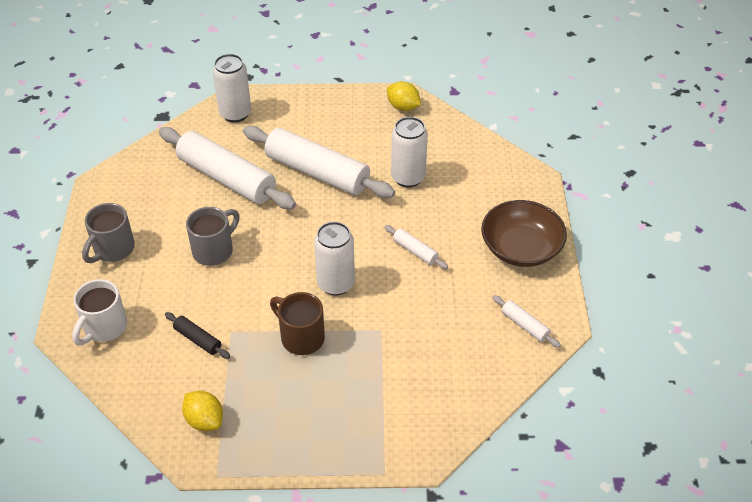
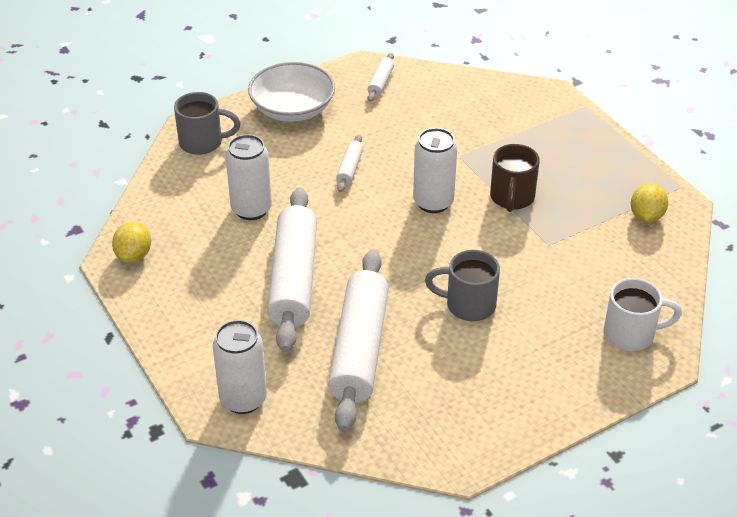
camera: 120 degrees left, 5 degrees down
grey mug [82,203,135,263] -> grey mug moved to [174,92,241,155]
black rolling pin [165,312,230,359] -> none
brown bowl [481,200,567,267] -> white bowl [248,62,335,122]

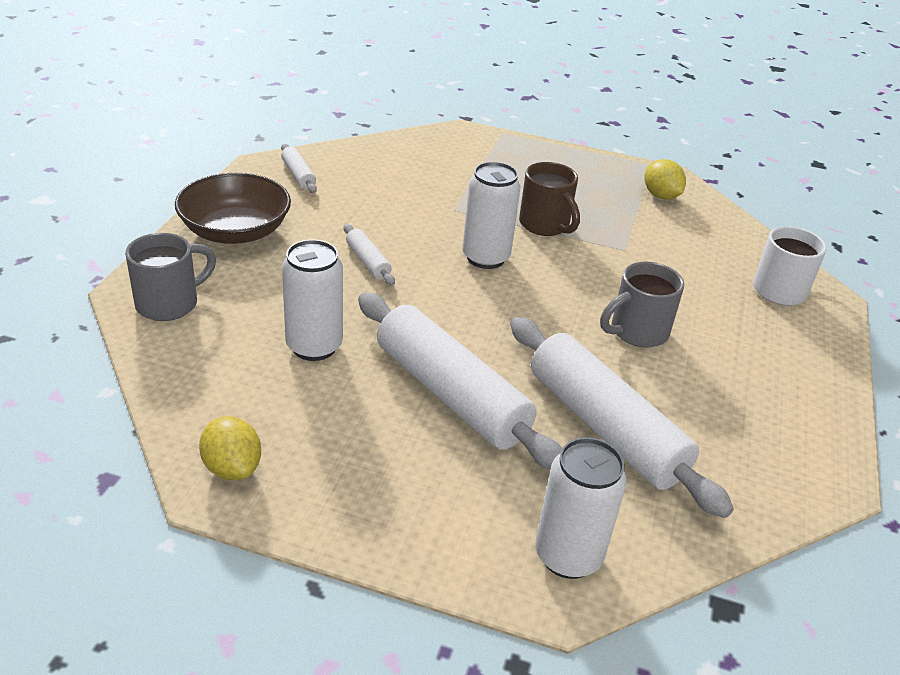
camera: 45 degrees left, 5 degrees down
white bowl [248,62,335,122] -> brown bowl [175,173,291,244]

